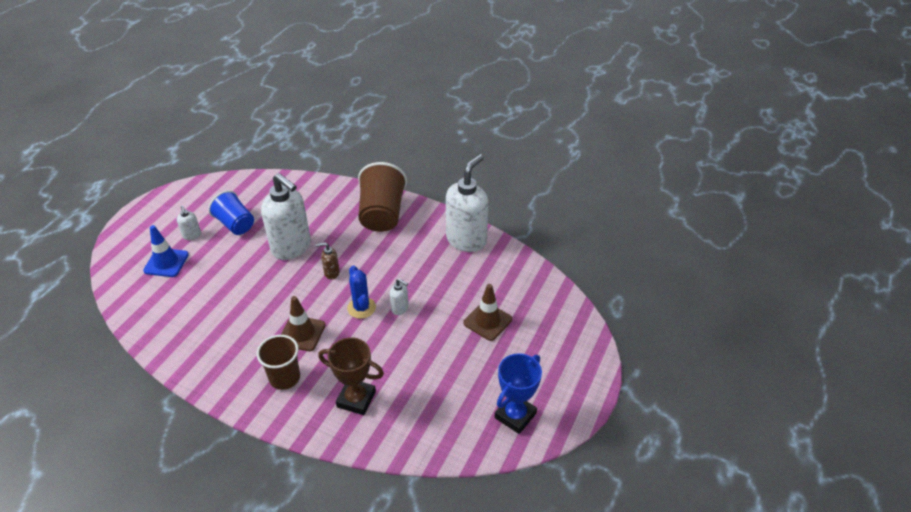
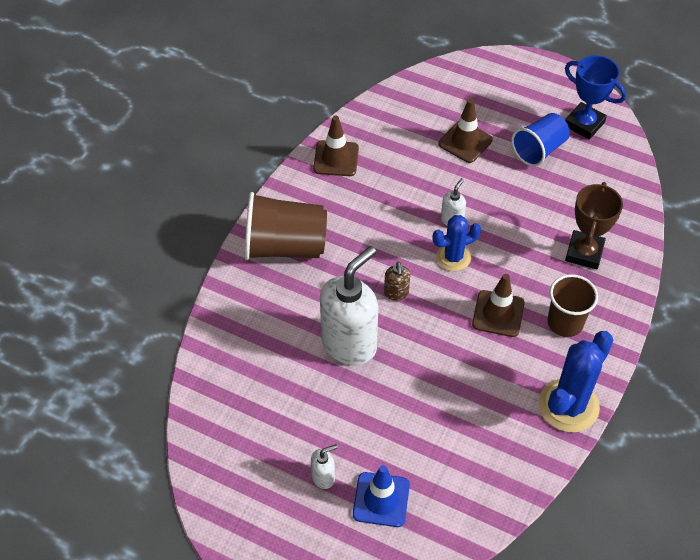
camera: 90 degrees left, 10 degrees up
blue cup [208,190,254,235] -> blue cup moved to [512,113,570,167]
white soap dispenser [446,154,489,252] -> brown traffic cone [313,116,359,176]
none -> blue cactus [539,331,613,432]

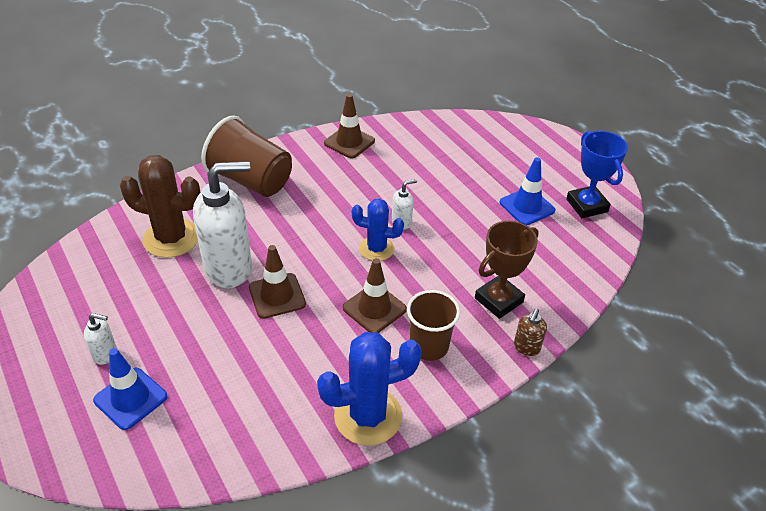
camera: 30 degrees right, 10 degrees down
brown soap dispenser [384,262,410,301] -> brown soap dispenser moved to [514,309,547,356]
brown traffic cone [438,99,493,163] -> brown traffic cone moved to [249,245,306,319]
blue cup [512,113,570,167] -> blue traffic cone [499,157,555,225]
none -> brown cactus [120,155,200,258]

